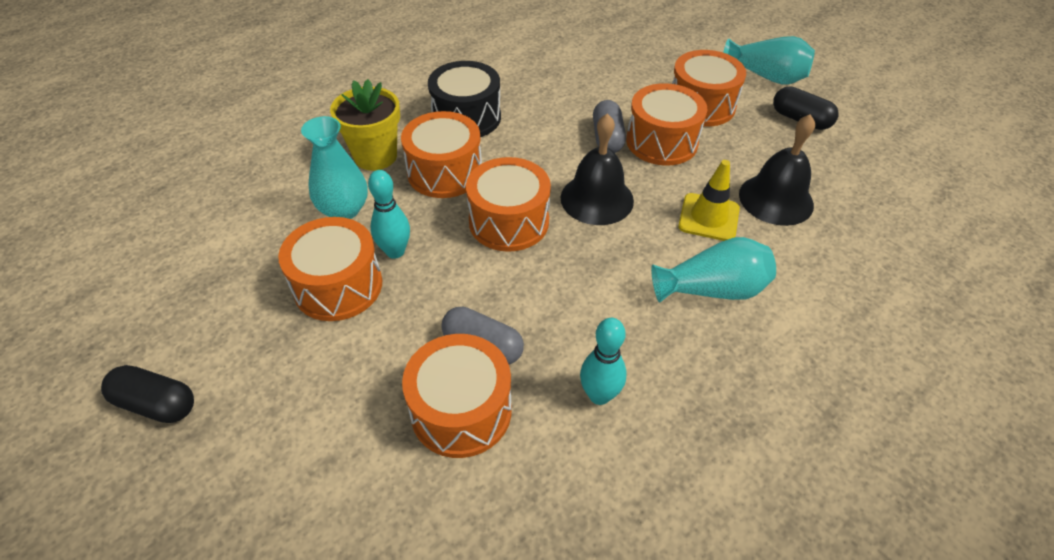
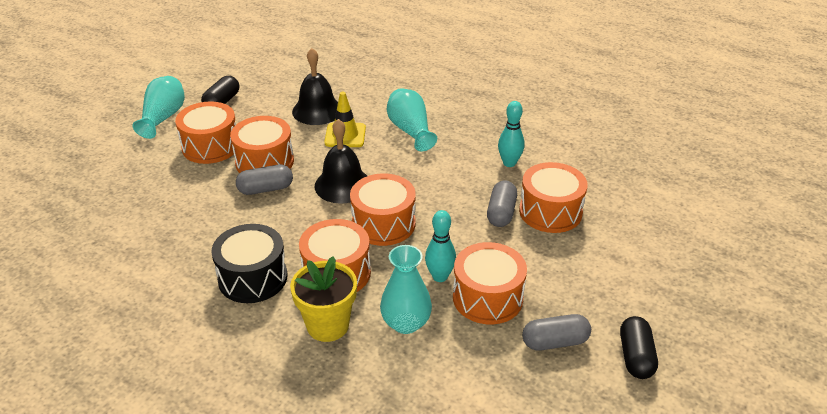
camera: 105 degrees left, 10 degrees down
none -> grey capsule [522,314,591,351]

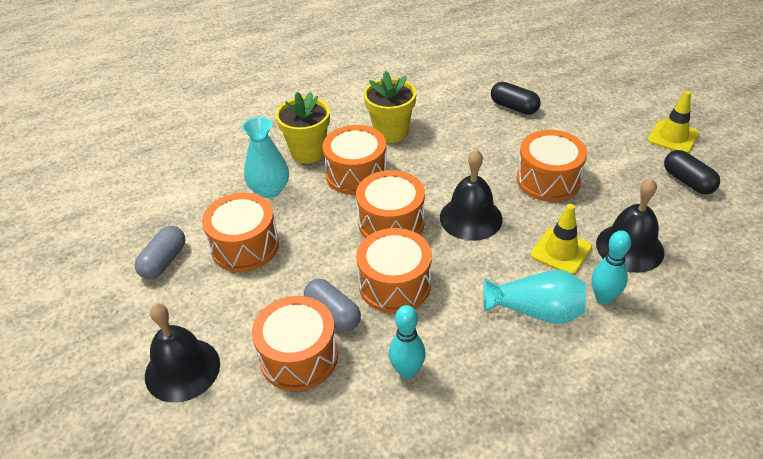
camera: 125 degrees right, 5 degrees up
turquoise vase [132,76,185,139] -> yellow traffic cone [648,91,699,153]
orange drum [175,101,236,164] -> orange drum moved to [356,228,432,313]
black drum [211,224,287,303] -> yellow flower pot [364,71,416,143]
grey capsule [236,165,293,195] -> none
turquoise bowling pin [425,210,456,282] -> turquoise bowling pin moved to [592,230,631,304]
black capsule [620,316,658,379] -> black capsule moved to [491,82,541,115]
none -> black bell [145,303,220,403]

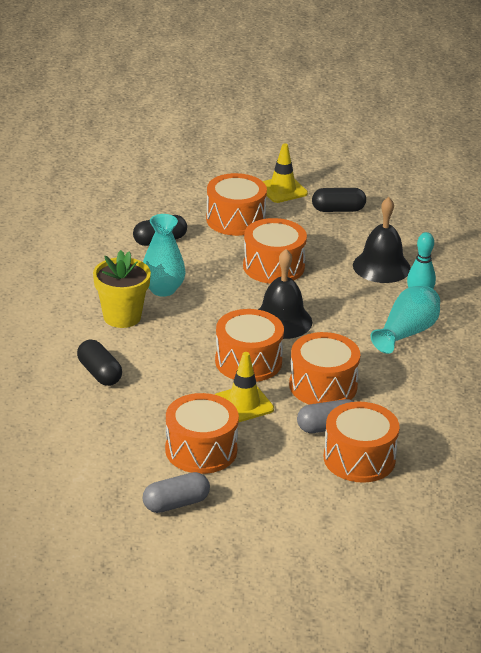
camera: 65 degrees left, 10 degrees down
grey capsule [134,226,185,279] -> grey capsule turned 75 degrees counterclockwise [143,472,210,513]
black bell [145,303,220,403] -> none
turquoise vase [242,117,289,198] -> turquoise vase moved to [143,214,186,297]
yellow flower pot [276,92,330,163] -> black capsule [77,340,122,386]
orange drum [322,125,387,195] -> orange drum moved to [206,173,267,236]
turquoise bowling pin [389,305,426,379] -> none
yellow traffic cone [531,204,592,275] -> yellow traffic cone moved to [215,352,274,422]

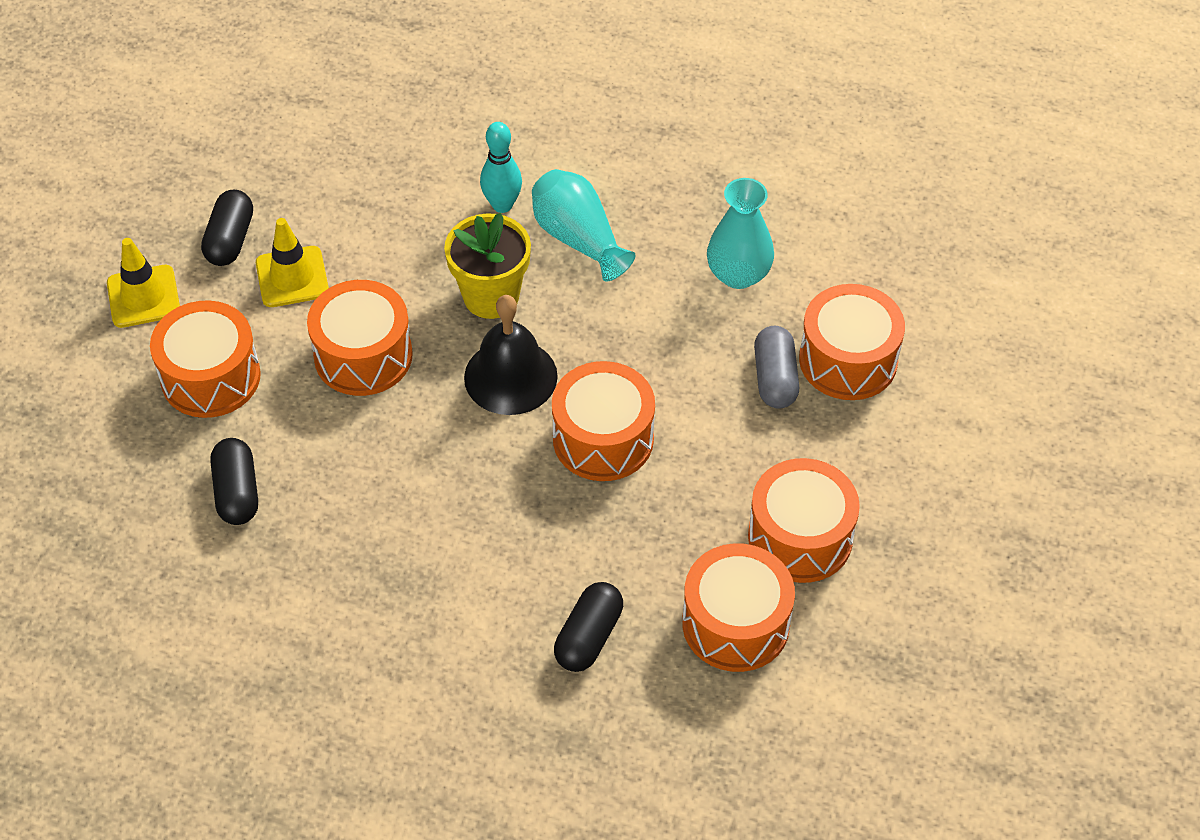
camera: 75 degrees left, 20 degrees up
black capsule [77,340,122,386] -> black capsule turned 45 degrees counterclockwise [554,582,623,672]
yellow flower pot [93,250,151,328] -> yellow flower pot moved to [444,213,531,319]
turquoise vase [143,214,186,297] -> turquoise vase moved to [707,178,774,289]
grey capsule [143,472,210,513] -> none
yellow traffic cone [215,352,274,422] -> yellow traffic cone moved to [256,218,329,307]
orange drum [289,332,360,405] -> orange drum moved to [682,543,795,672]
black bell [353,197,411,283] -> none

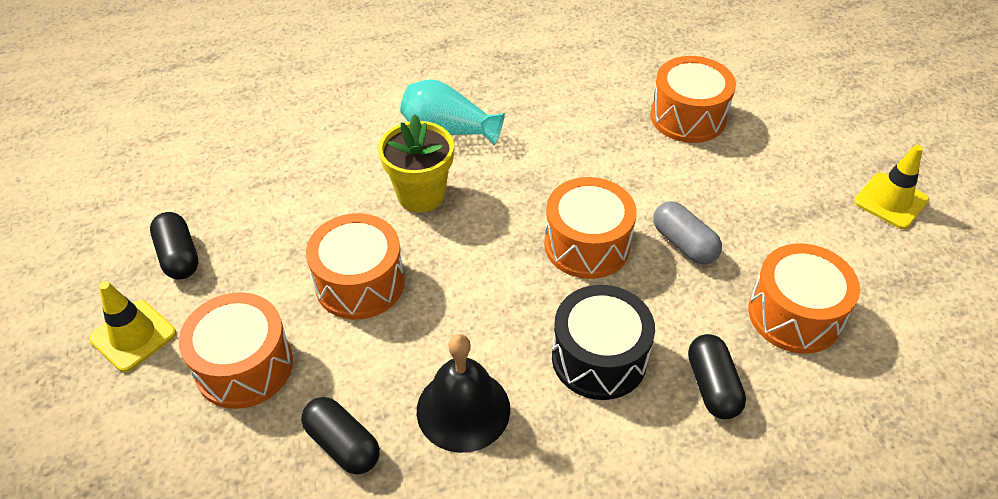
camera: 35 degrees left, 5 degrees down
yellow traffic cone [256,218,329,307] -> yellow traffic cone moved to [854,145,929,229]
black bell [464,295,558,415] -> black bell moved to [417,334,510,453]
turquoise bowling pin [480,122,522,213] -> none
turquoise vase [707,178,774,289] -> none
orange drum [748,458,860,583] -> none
grey capsule [754,326,799,409] -> grey capsule moved to [653,201,722,264]
none -> black drum [552,285,655,400]

